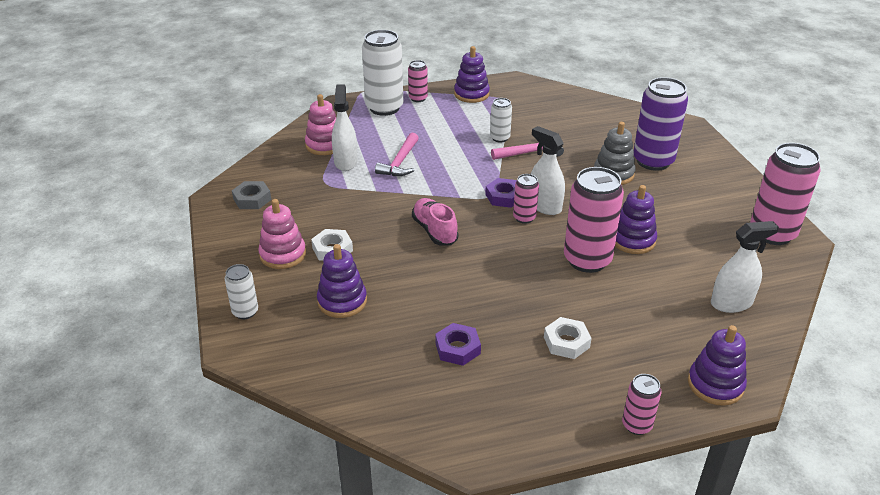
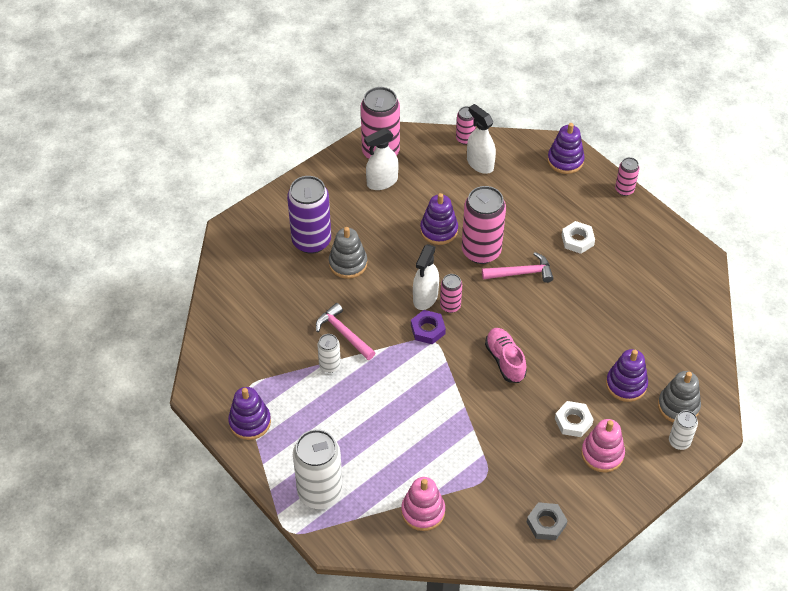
camera: 115 degrees left, 15 degrees up
white spray bottle [332,84,358,171] -> white spray bottle moved to [364,128,399,190]
pink hammer [375,133,419,176] -> pink hammer moved to [482,252,554,283]
pink can [408,60,428,102] -> pink can moved to [456,106,476,145]
pink shoe [412,198,459,246] -> pink shoe turned 120 degrees clockwise [485,328,527,383]
purple nut [435,323,481,366] -> none
none -> grey stacking toy [658,371,701,423]

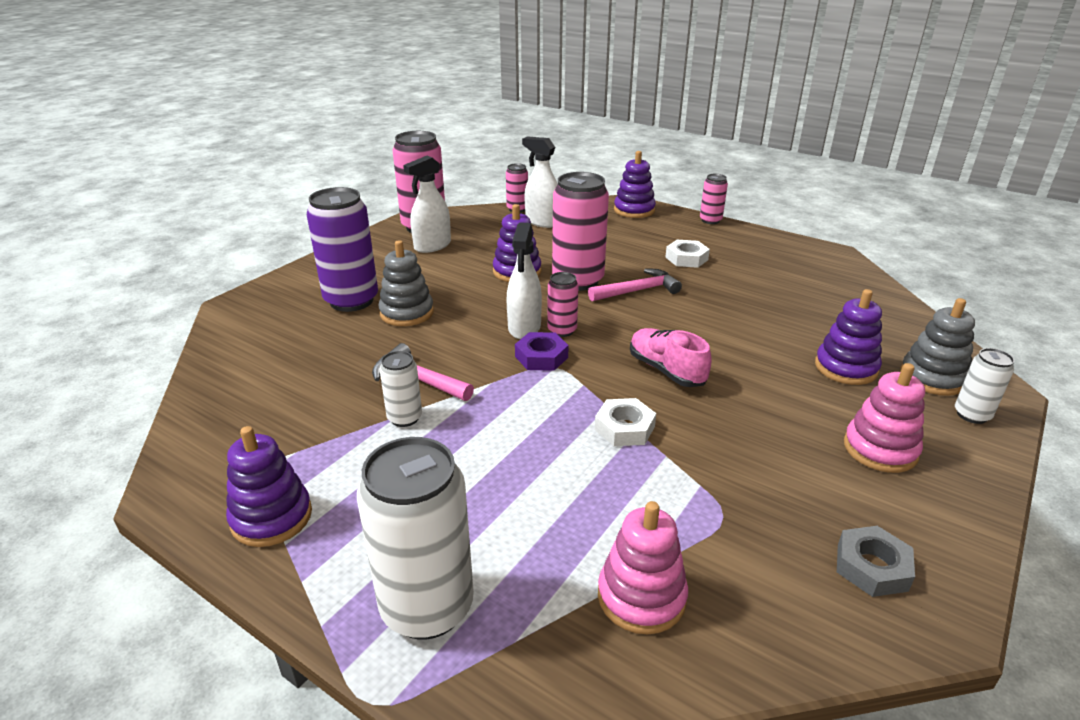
camera: 15 degrees left, 20 degrees down
white nut [555,401,594,437] -> white nut moved to [594,398,656,446]

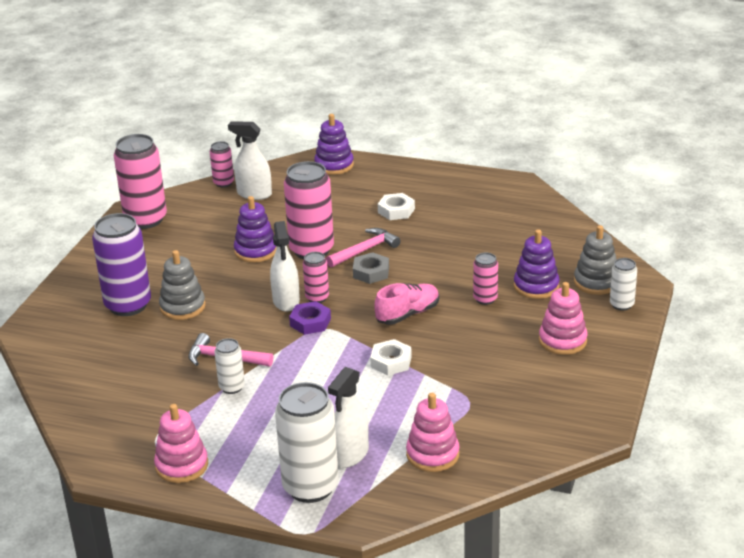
camera: 15 degrees left, 0 degrees up
purple stacking toy [226,426,312,547] -> pink stacking toy [154,404,208,483]
white spray bottle [403,156,451,253] -> white spray bottle moved to [328,367,369,468]
pink shoe [630,328,712,387] -> pink shoe turned 105 degrees clockwise [375,283,439,325]
pink can [700,174,728,224] -> pink can moved to [473,253,498,305]
grey nut [837,526,915,597] -> grey nut moved to [353,252,389,284]

